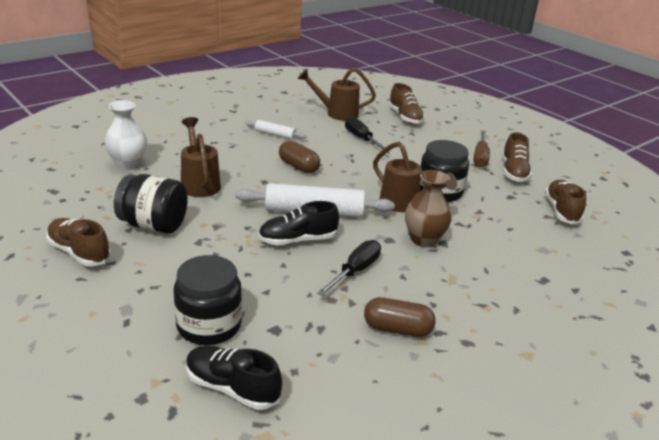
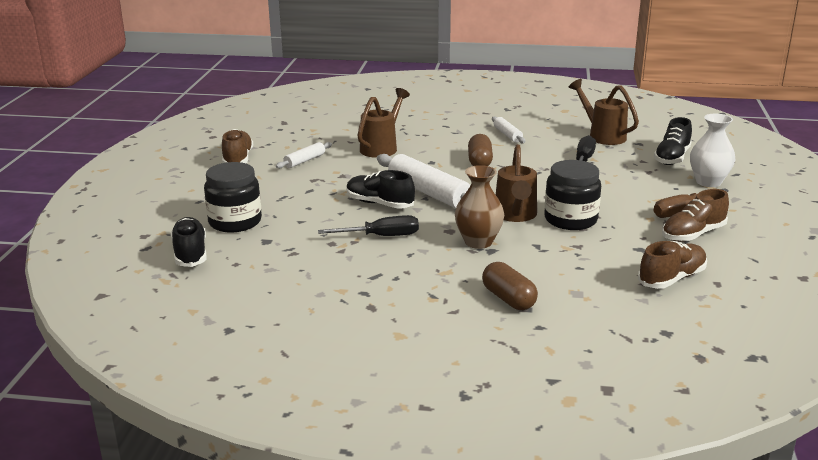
camera: 50 degrees right, 5 degrees down
white vase [104,100,147,170] -> white vase moved to [690,114,735,187]
black jar [114,174,188,234] -> white rolling pin [276,142,332,168]
brown capsule [364,297,436,337] -> brown capsule moved to [482,262,538,310]
brown shoe [388,83,425,124] -> black shoe [654,117,692,165]

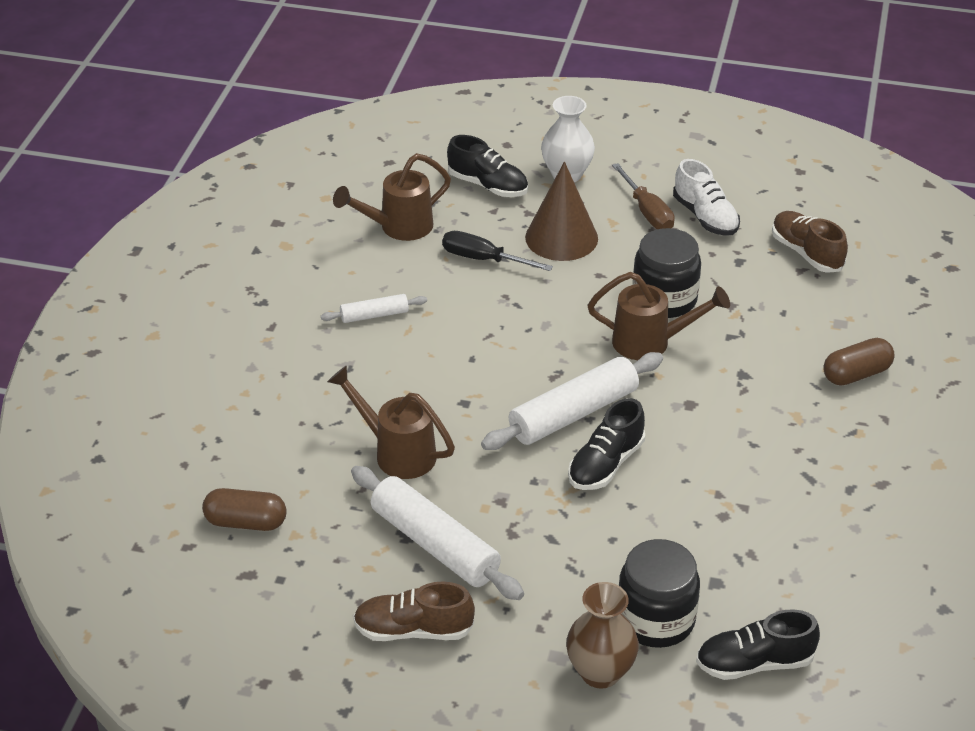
camera: 85 degrees left, 15 degrees up
white rolling pin [276,142,332,168] -> white rolling pin [351,466,524,600], size x1.94
black screwdriver [318,215,419,236] -> none
brown vase [455,165,504,249] -> brown vase moved to [566,582,639,689]
brown capsule [468,134,493,166] -> brown capsule moved to [202,488,287,531]
brown shoe [662,189,729,242] -> white shoe [673,159,740,236]
none -> brown cone [525,162,598,261]

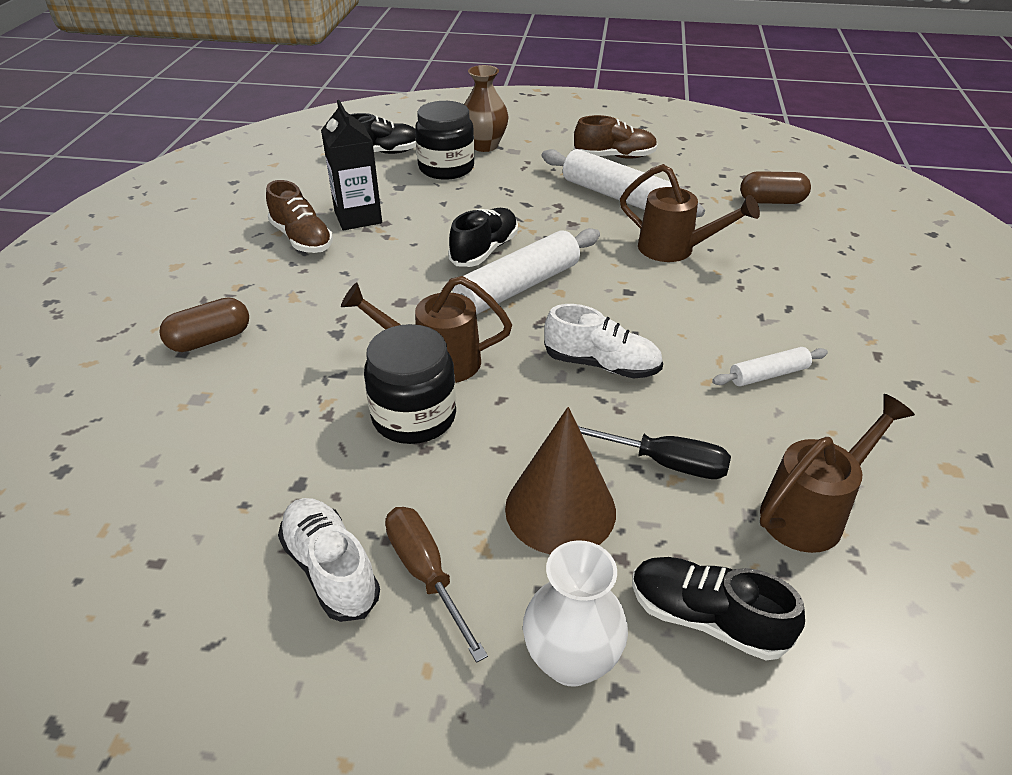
camera: 175 degrees right, 0 degrees up
brown shoe [772,211,848,273] -> brown shoe moved to [266,180,333,253]
none -> black carton [321,100,382,230]
none -> white shoe [544,304,663,378]

